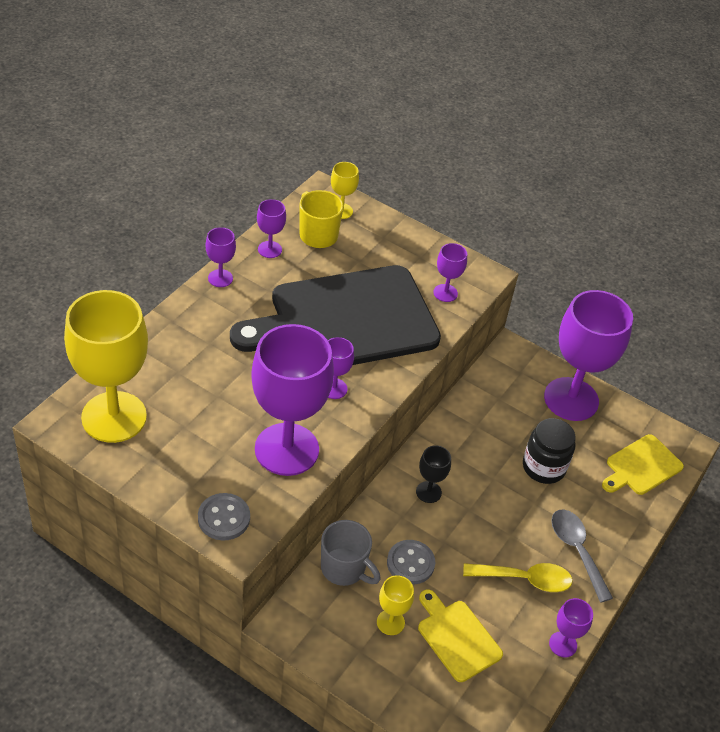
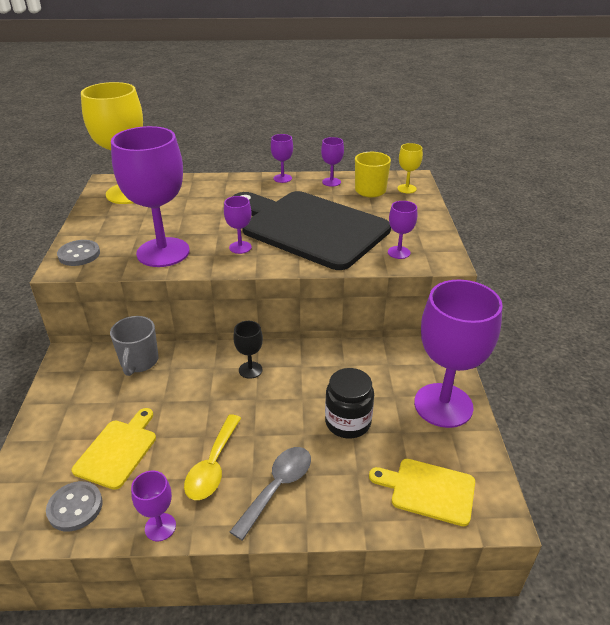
camera: 60 degrees right, 10 degrees down
yellow goblet [377,576,414,635] -> none
grey button [387,540,435,584] -> grey button moved to [46,481,103,532]
yellow spoon [463,563,573,592] -> yellow spoon turned 45 degrees clockwise [184,414,241,500]

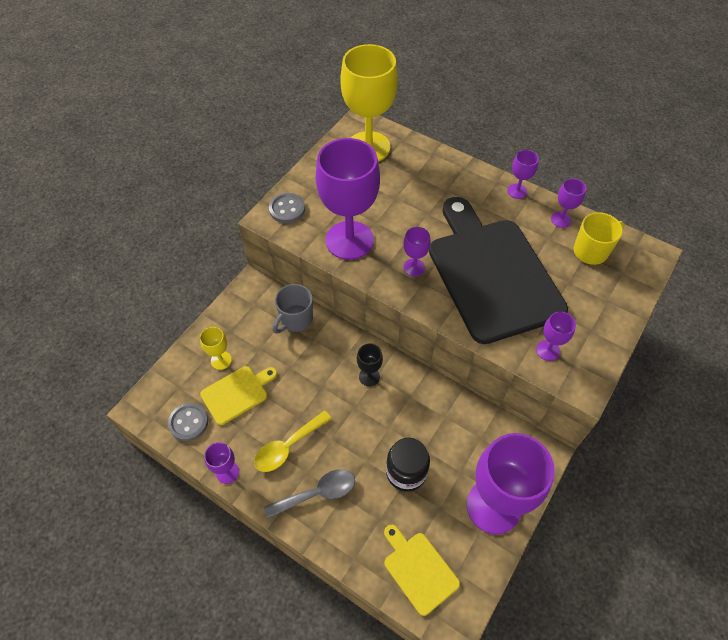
camera: 35 degrees right, 20 degrees up
yellow goblet [397,143,423,193] -> yellow goblet moved to [200,327,232,370]

